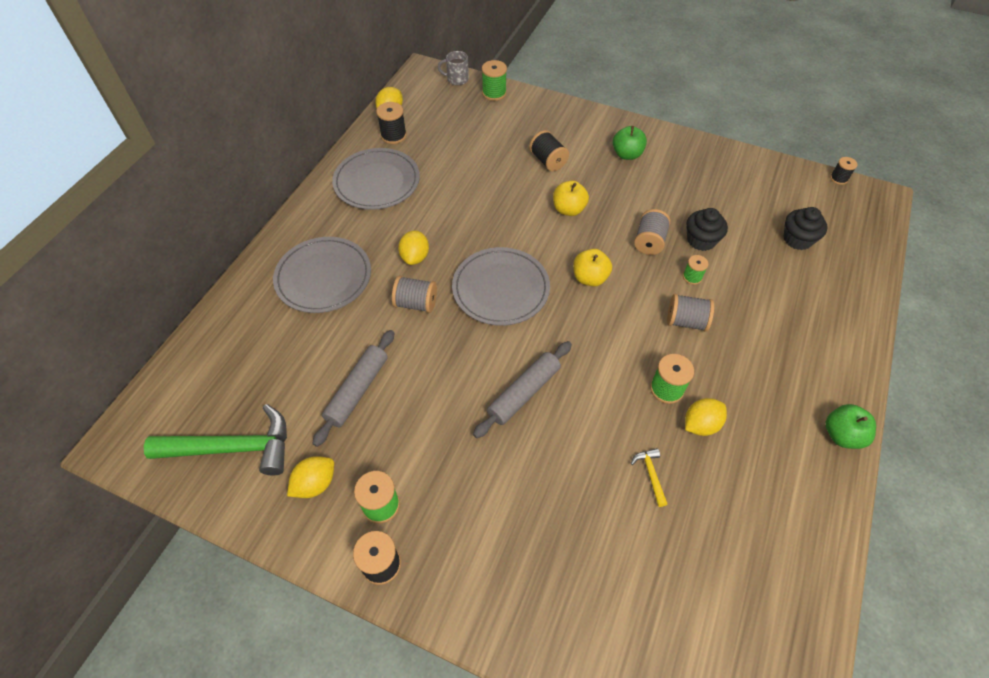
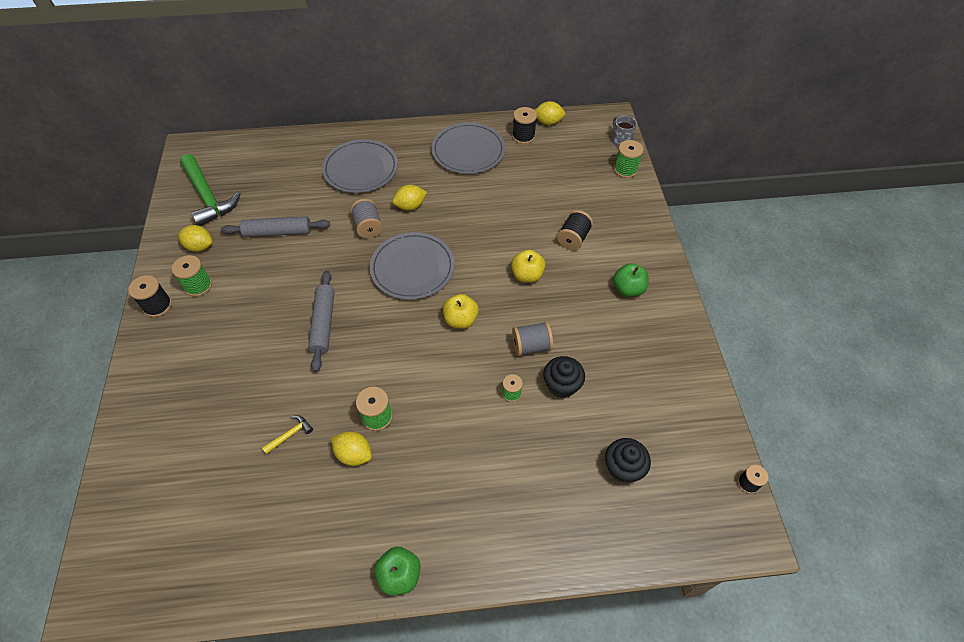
camera: 60 degrees right, 0 degrees up
grey rolling pin [473,341,572,438] -> grey rolling pin turned 75 degrees clockwise [308,270,335,372]
grey spool [667,294,714,332] -> none

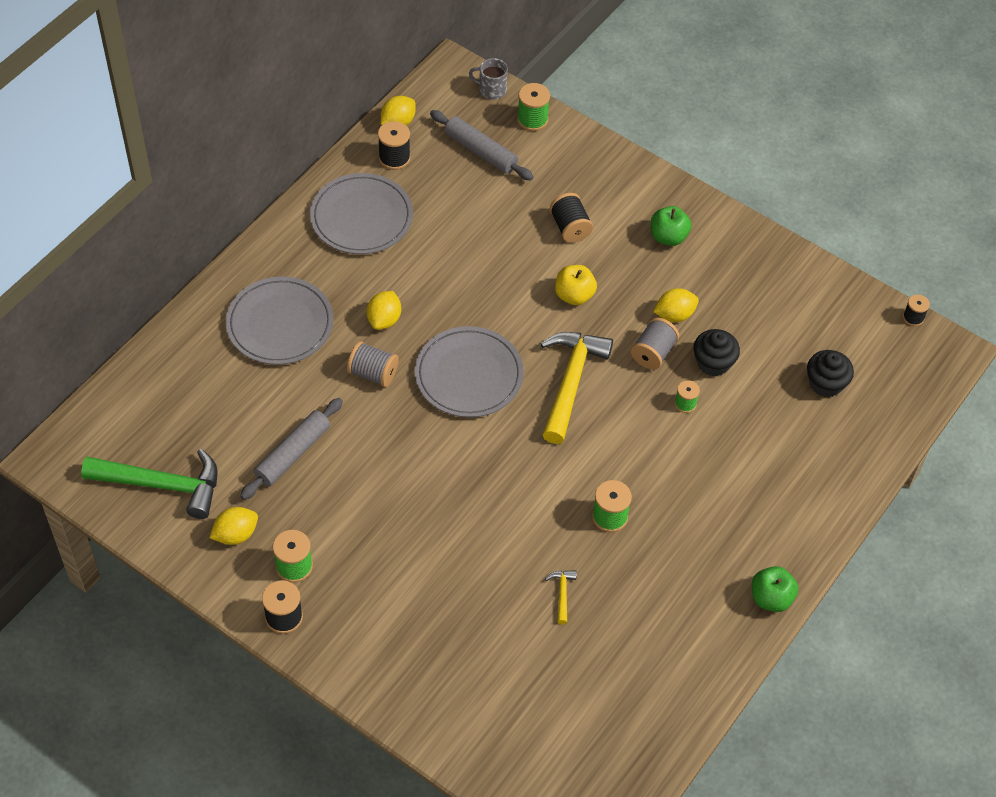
camera: 50 degrees left, 0 degrees up
grey rolling pin [308,270,335,372] -> grey rolling pin moved to [430,110,534,181]
yellow lemon [331,431,372,466] -> yellow lemon moved to [653,288,699,322]
yellow apple [443,294,479,329] -> yellow hammer [540,332,613,444]

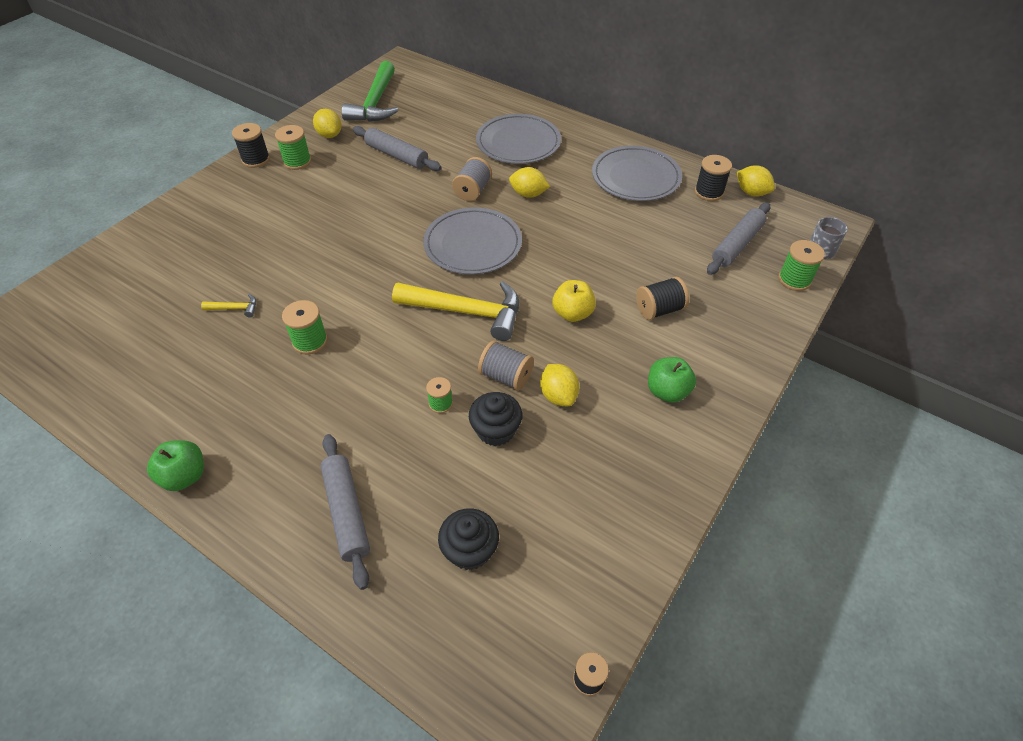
camera: 90 degrees right, 5 degrees down
none -> grey rolling pin [320,434,370,590]

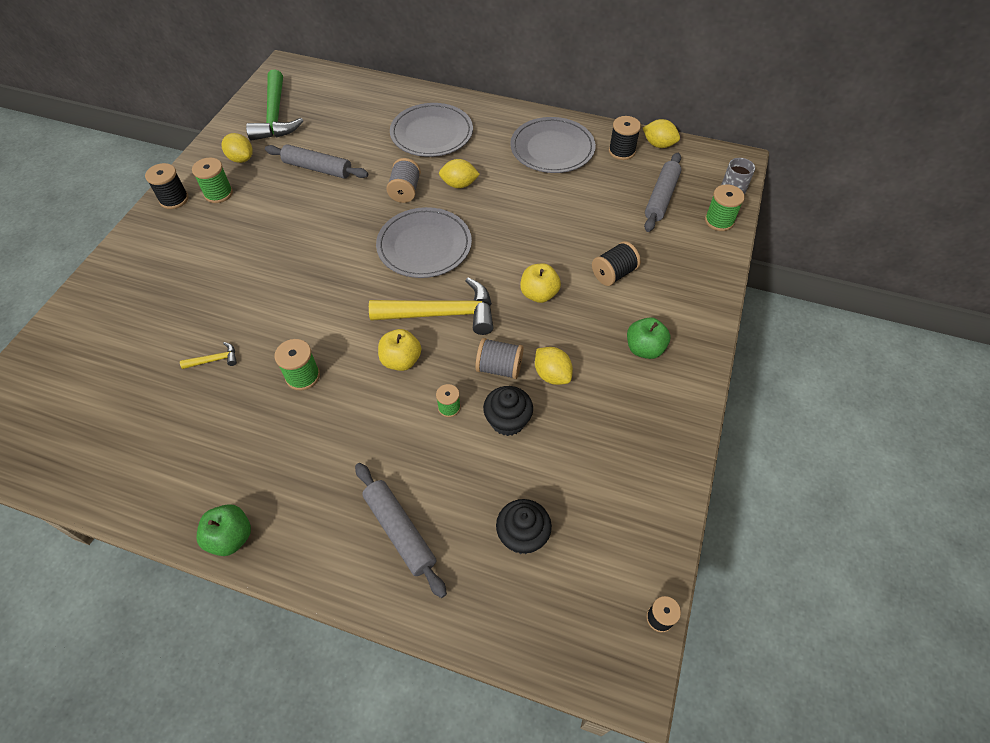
camera: 15 degrees left, 5 degrees up
none -> yellow apple [378,329,421,371]

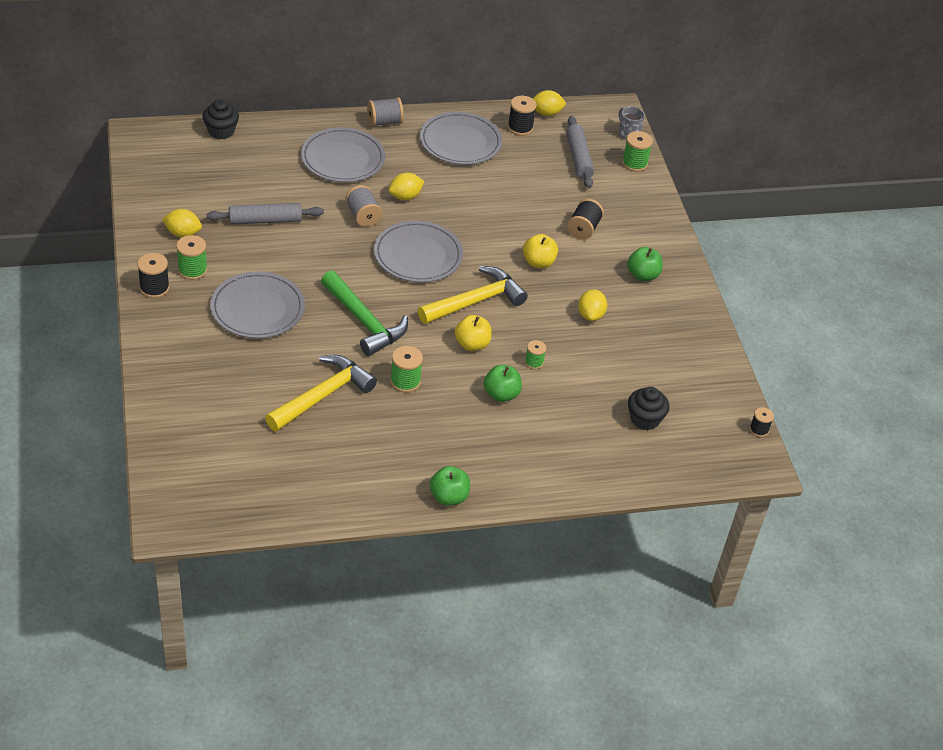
camera: 35 degrees left, 10 degrees down
yellow hammer [180,342,237,369] -> yellow hammer [265,355,377,432], size x2.40
green hammer [246,69,303,141] -> green hammer moved to [321,271,408,356]
grey rolling pin [355,463,447,598] -> none
grey spool [475,338,523,379] -> grey spool moved to [367,97,404,127]
black cupcake [483,386,533,436] -> black cupcake moved to [203,99,239,139]
yellow lemon [535,347,573,385] -> yellow lemon turned 75 degrees clockwise [578,289,607,321]
none -> grey plate [210,272,305,338]
none -> green apple [484,365,522,402]

